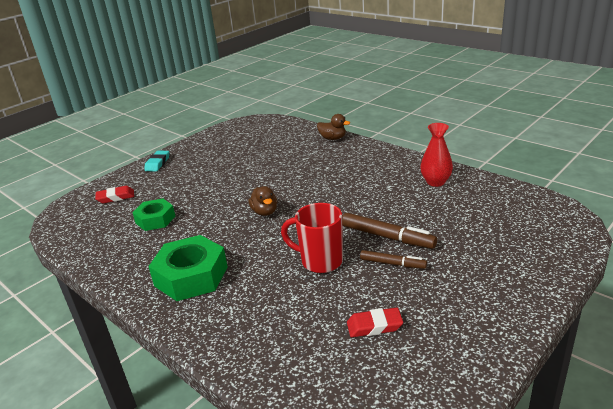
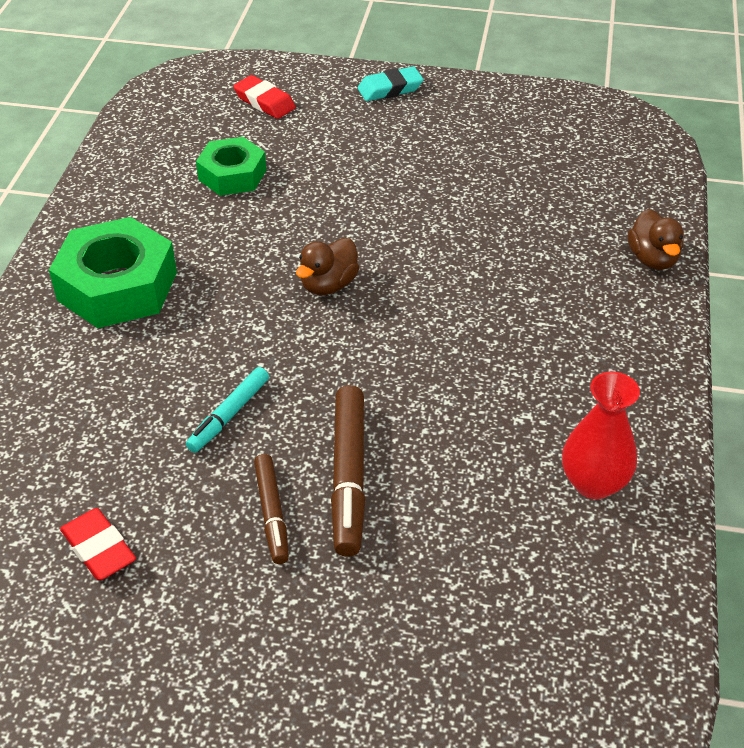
camera: 55 degrees right, 15 degrees up
red mug [281,203,343,273] -> turquoise marker [186,367,269,453]

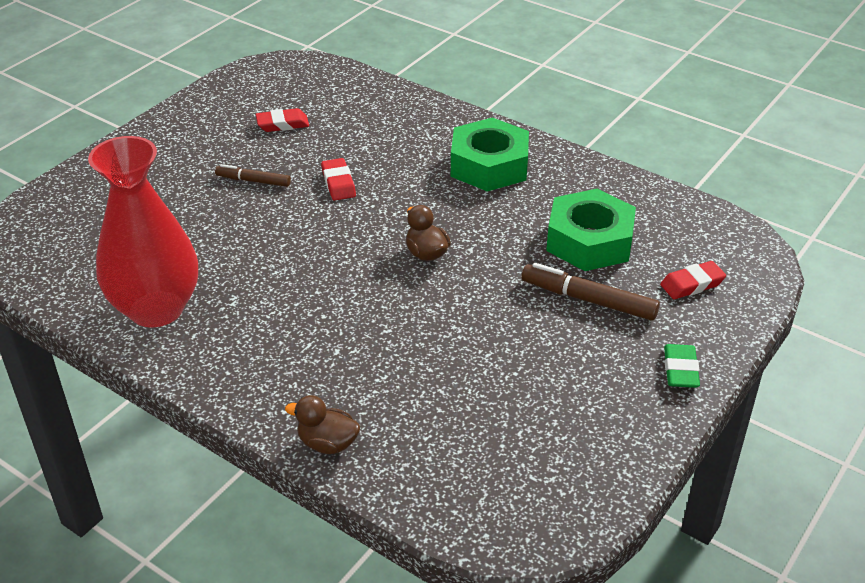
camera: 115 degrees right, 5 degrees down
turquoise marker [186,367,269,453] -> red eraser [321,158,356,200]
green nut [196,137,266,196] -> green nut [546,189,636,271], size x1.59
brown marker [331,385,365,557] -> brown marker moved to [522,263,660,321]
turquoise eraser [357,66,424,101] -> green eraser [664,344,700,388]
red vase [562,372,640,499] -> red vase [88,136,198,328], size x1.89

